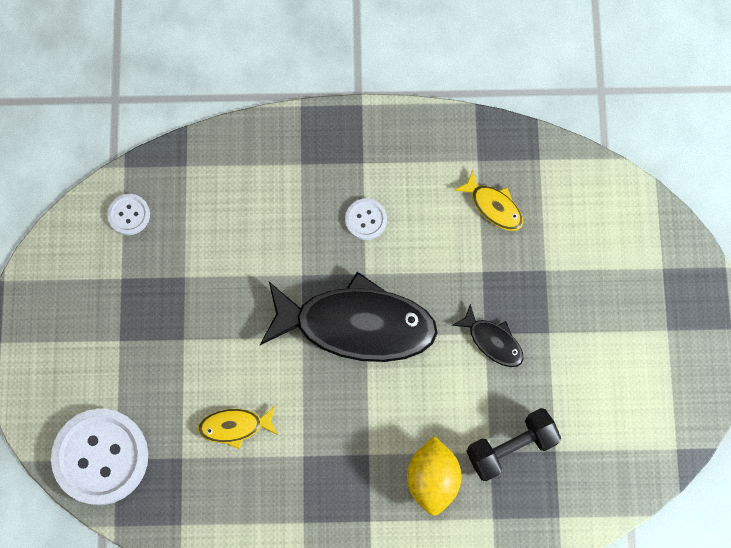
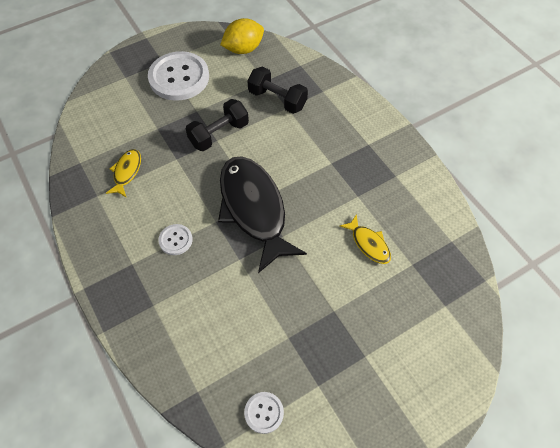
camera: 120 degrees left, 15 degrees down
white button [51,409,148,505] -> white button moved to [148,51,209,101]
yellow lemon [407,436,462,516] -> yellow lemon moved to [220,18,264,54]
black fish [452,304,524,367] -> black dumbbell [186,99,249,151]

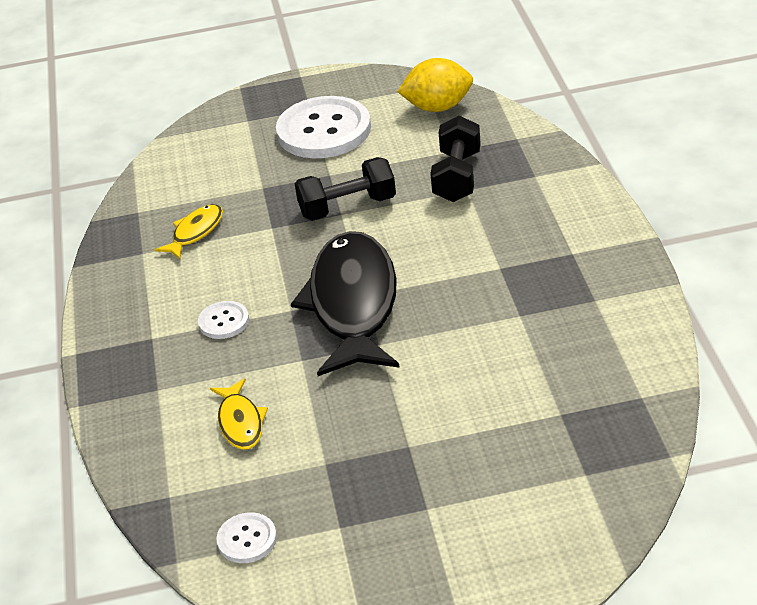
camera: 25 degrees right, 20 degrees down
black dumbbell [247,66,308,114] -> black dumbbell turned 45 degrees clockwise [430,116,481,202]
yellow fish [340,214,391,264] -> yellow fish moved to [210,378,268,450]

